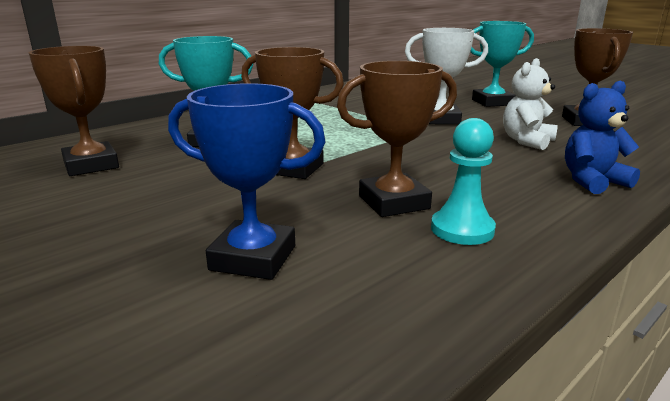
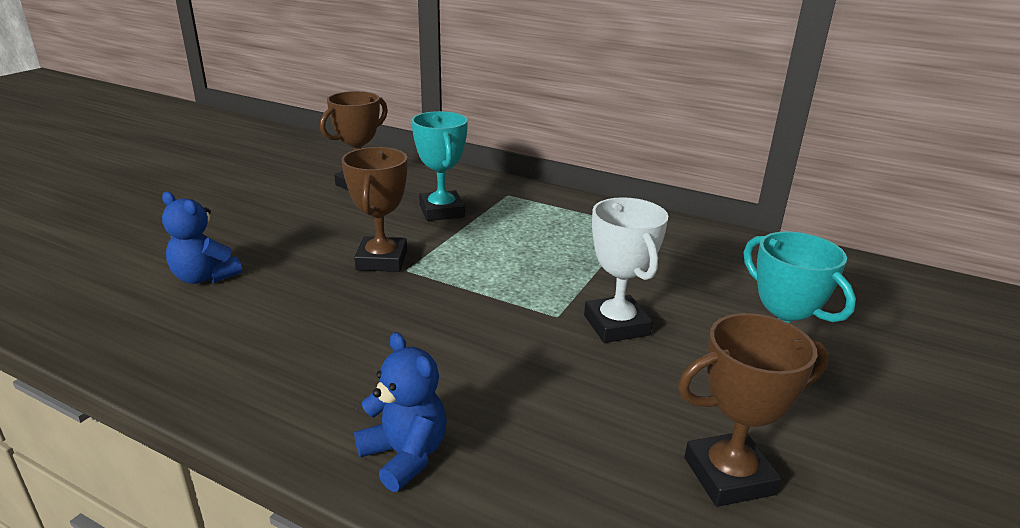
camera: 70 degrees right, 5 degrees up
blue trophy [168,83,326,280] -> blue teddy bear [162,192,242,284]
brown trophy [337,61,457,217] -> none
turquoise pawn [431,118,496,245] -> none
white teddy bear [503,58,558,150] -> none

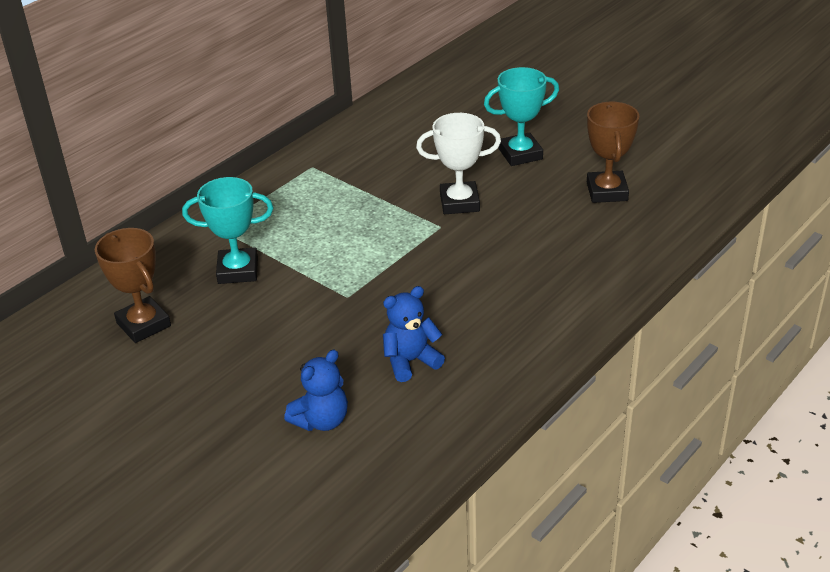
camera: 75 degrees left, 10 degrees up
brown trophy [341,147,407,272] -> none
blue teddy bear [354,332,447,492] -> blue teddy bear moved to [383,286,445,382]

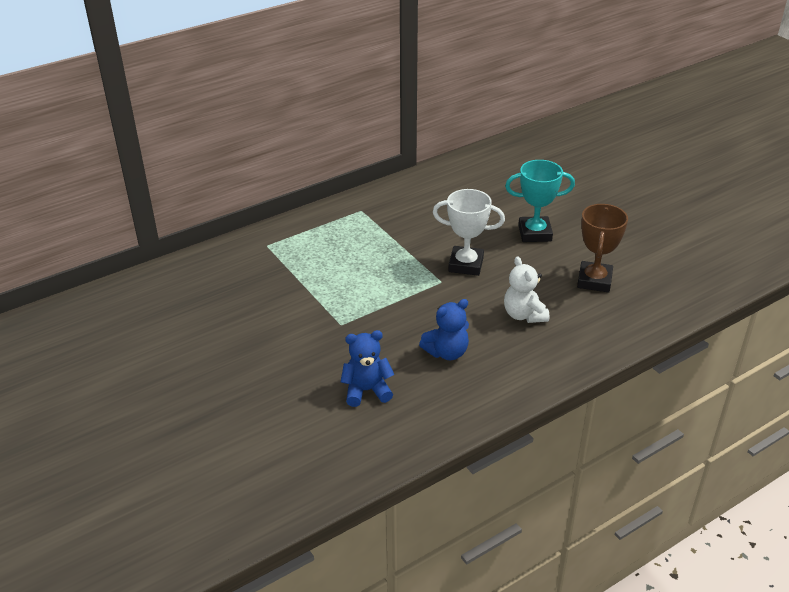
camera: 15 degrees right, 0 degrees up
brown trophy [95,228,171,343] -> none
turquoise trophy [182,177,273,284] -> none
blue teddy bear [284,350,348,431] -> blue teddy bear moved to [419,299,469,360]
none -> white teddy bear [504,257,549,323]

